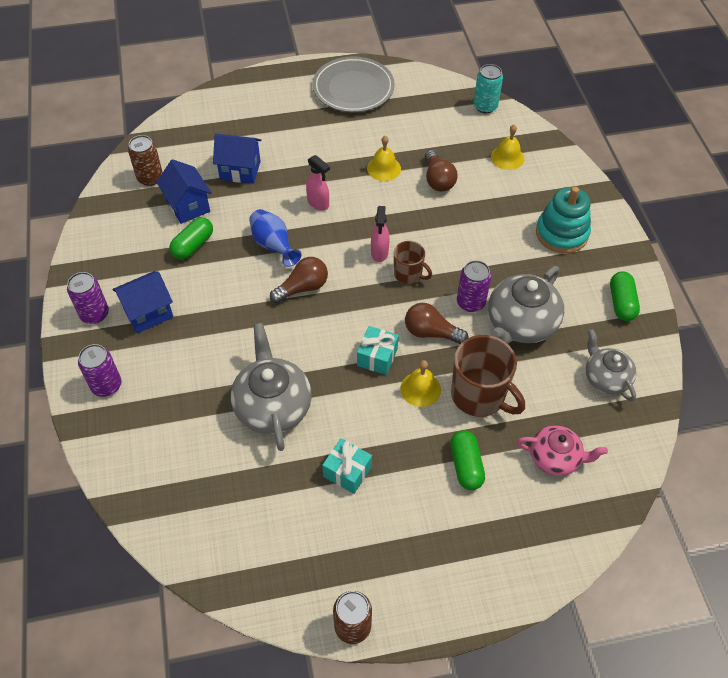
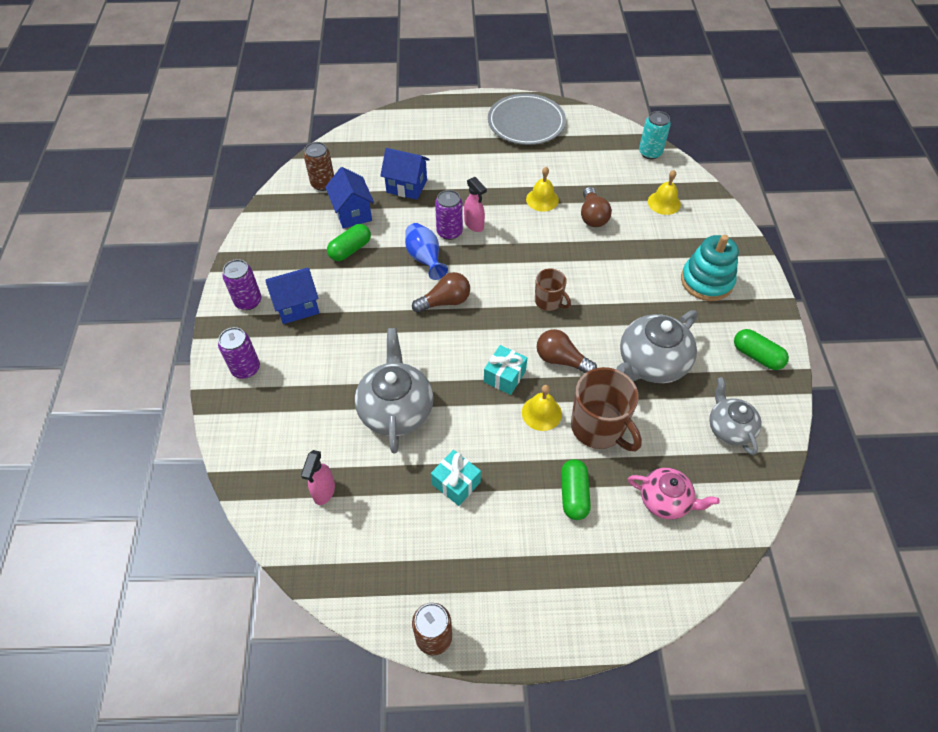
camera: 10 degrees right, 0 degrees up
pink spray bottle [371,206,389,262] -> pink spray bottle moved to [301,450,335,505]
purple can [457,260,491,312] -> purple can moved to [435,190,463,240]
green capsule [610,271,640,321] -> green capsule turned 60 degrees counterclockwise [734,329,789,370]

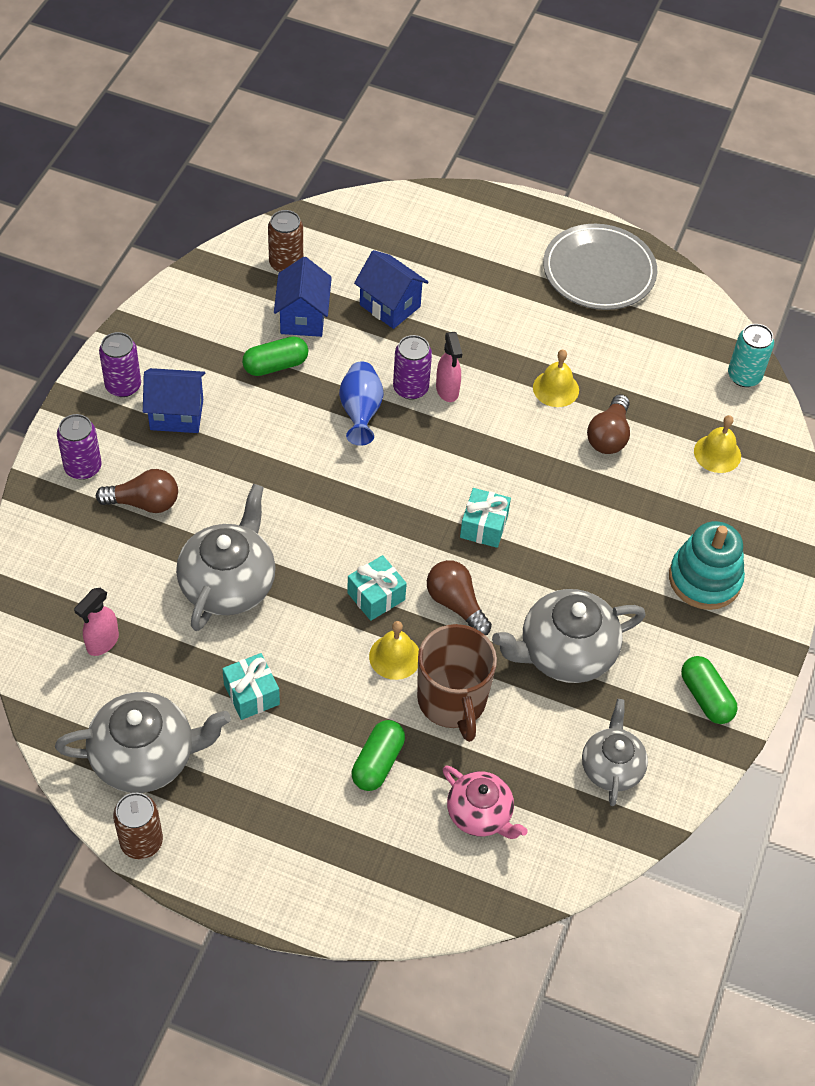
camera: 20 degrees right, 0 degrees up
brown light bulb [412,272,470,313] -> brown light bulb moved to [96,469,178,513]
brown mug [535,268,571,311] -> turquoise gift [460,488,511,548]
none -> grey teapot [55,692,231,793]

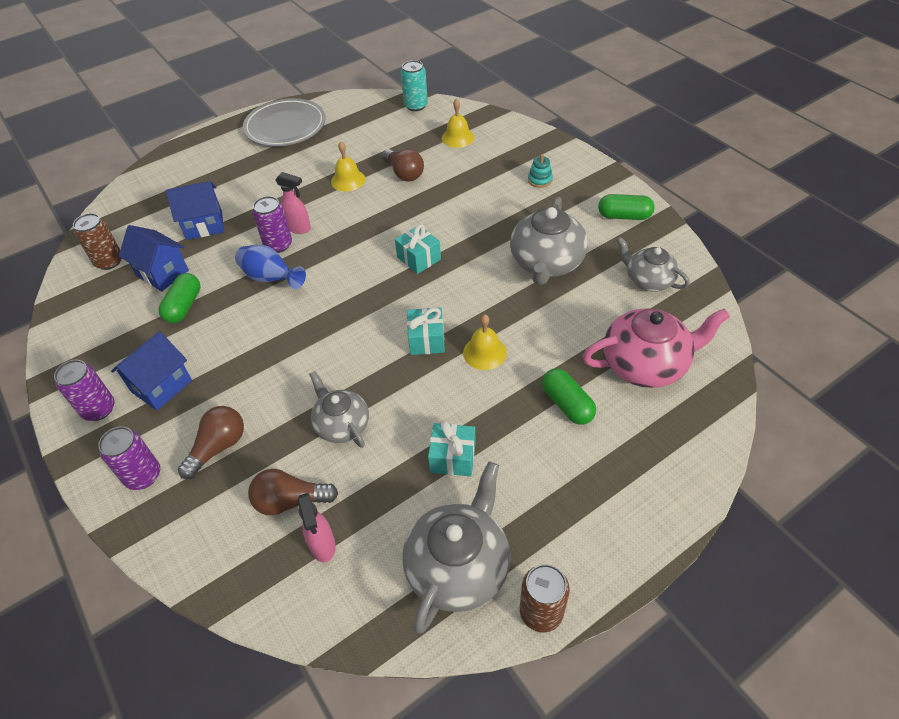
camera: 50 degrees left, 5 degrees down
grey teapot [176,484,276,631] -> grey teapot [309,371,369,448], size x0.63
brown mug [417,624,497,742] -> none
brown light bulb [427,560,492,635] -> brown light bulb moved to [248,469,338,516]
pink teapot [443,765,528,839] -> pink teapot [582,308,730,388], size x1.58
turquoise stacking toy [669,521,745,610] -> turquoise stacking toy [528,154,553,188], size x0.47

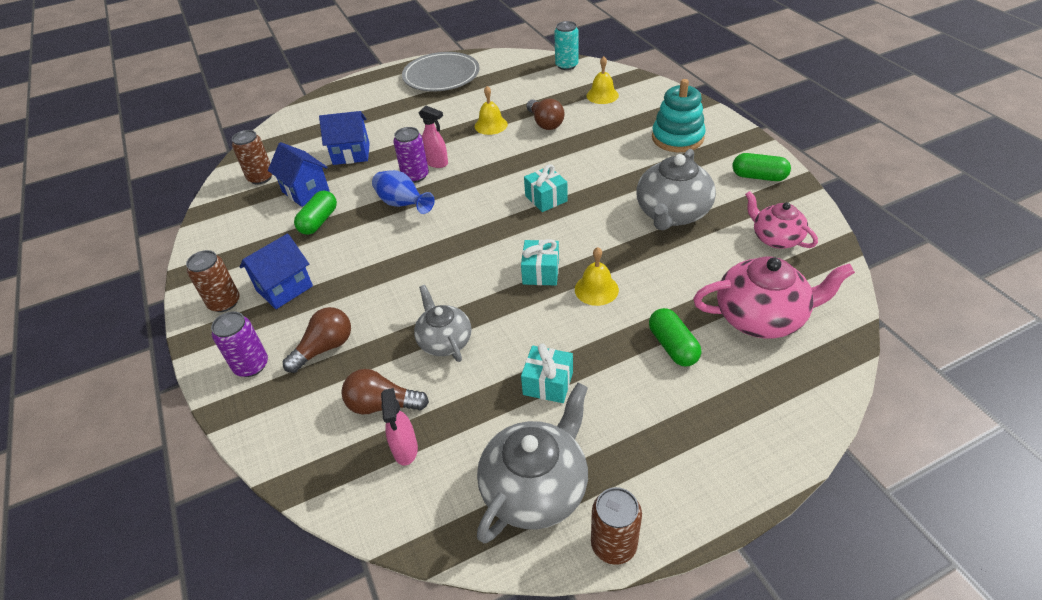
camera: 10 degrees right, 5 degrees down
purple can [54,360,115,421] -> brown can [186,250,240,312]
turquoise stacking toy [528,154,553,188] -> turquoise stacking toy [652,79,706,152], size x2.12
grey teapot [616,237,690,292] -> pink teapot [745,191,818,248]

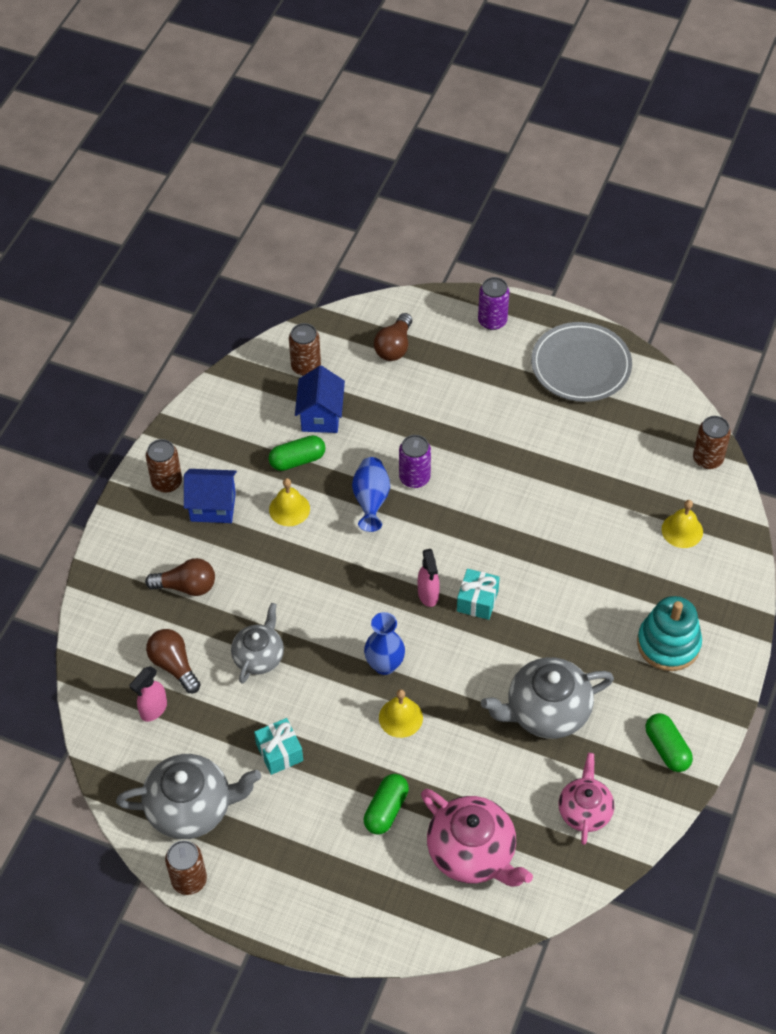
camera: 45 degrees right, 10 degrees up
purple can [211,311,268,377] -> purple can moved to [478,277,510,330]
blue house [319,111,370,165] -> none
pink spray bottle [418,106,448,168] -> pink spray bottle moved to [418,549,440,607]
yellow bell [475,86,508,135] -> yellow bell moved to [269,478,310,526]
turquoise gift [521,239,559,286] -> blue vase [364,612,405,675]
brown light bulb [526,99,565,130] -> brown light bulb moved to [374,313,412,361]
turquoise can [554,21,579,70] -> brown can [693,416,731,469]

